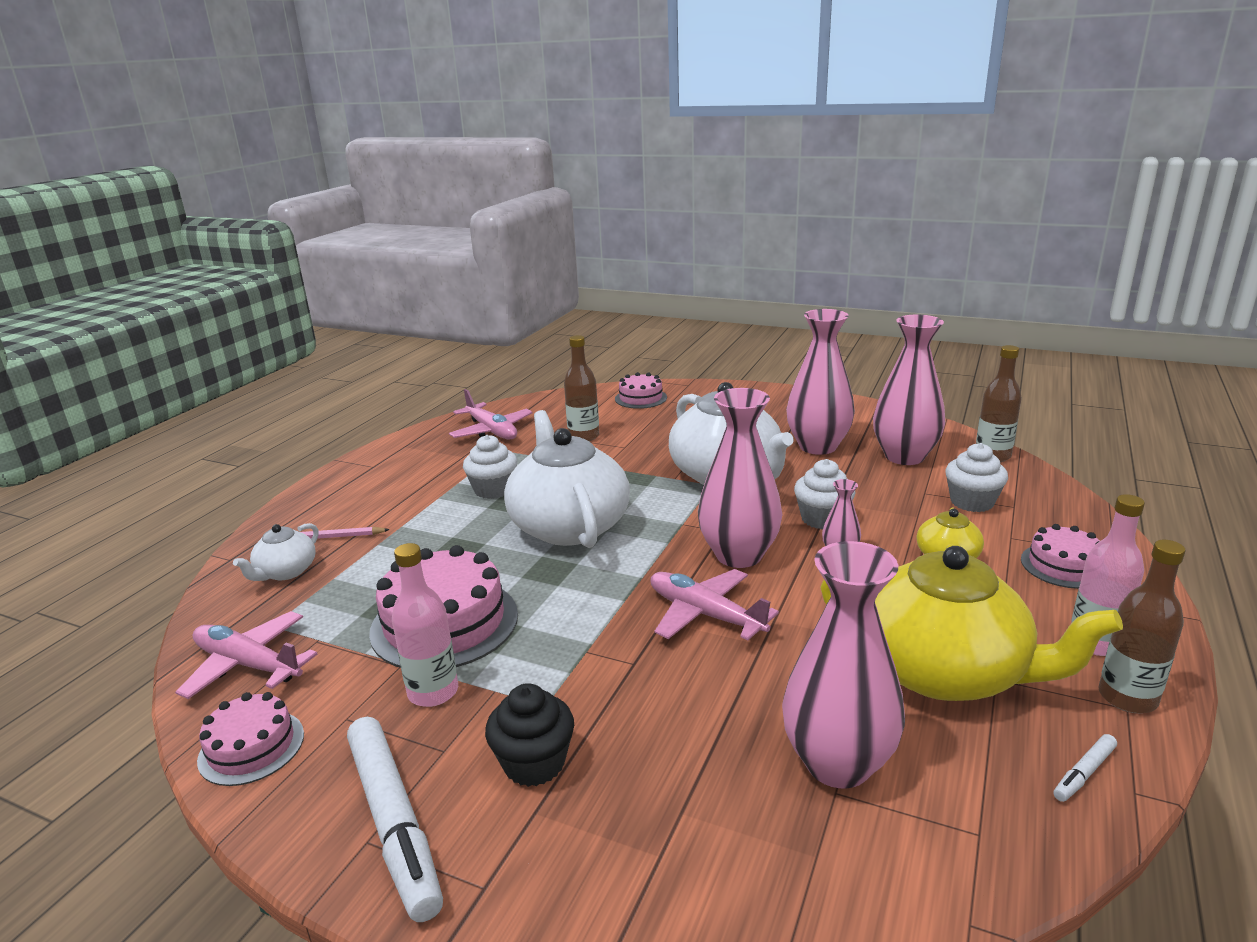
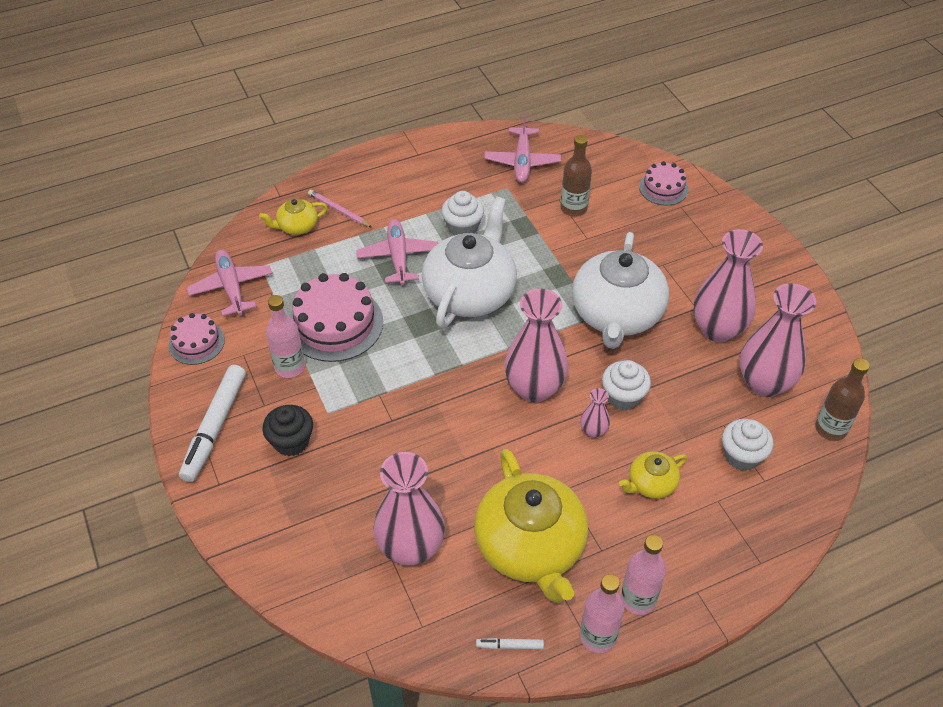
camera: 40 degrees right, 25 degrees up
white teapot [233,523,319,581] -> yellow teapot [259,198,328,235]
pink plane [650,569,779,640] -> pink plane moved to [356,219,439,285]
pink cake [1021,524,1100,589] -> none
brown bottle [1098,540,1185,713] -> pink bottle [580,574,624,653]

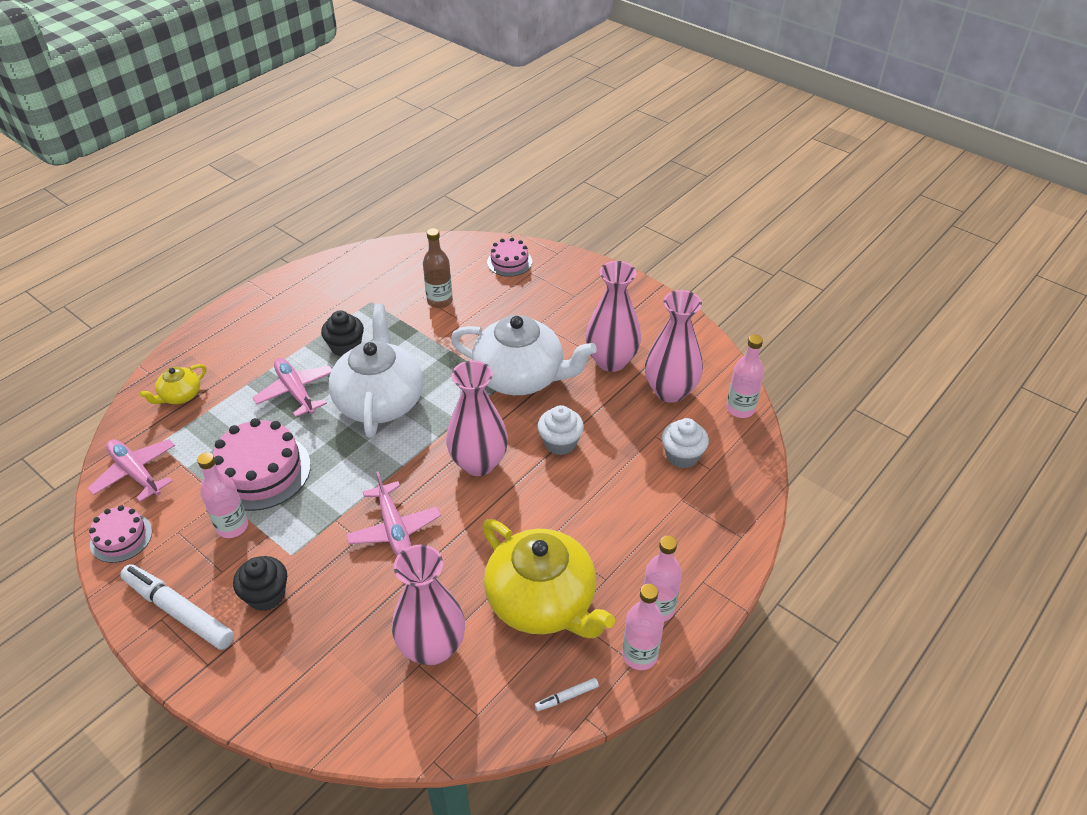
camera: 25 degrees left, 5 degrees down
white marker [179,365,246,482] -> white marker turned 135 degrees clockwise [120,564,234,650]
pink pencil [308,190,372,227] -> none
white cupcake [441,191,484,236] -> black cupcake [321,310,364,357]
pink plane [484,114,561,183] -> pink plane moved to [346,471,441,556]
white teapot [572,232,669,349] -> white teapot turned 60 degrees counterclockwise [451,315,597,395]
pink vase [580,388,610,438] -> none
yellow teapot [619,452,687,499] -> none
brown bottle [815,358,869,441] -> pink bottle [726,334,764,418]

